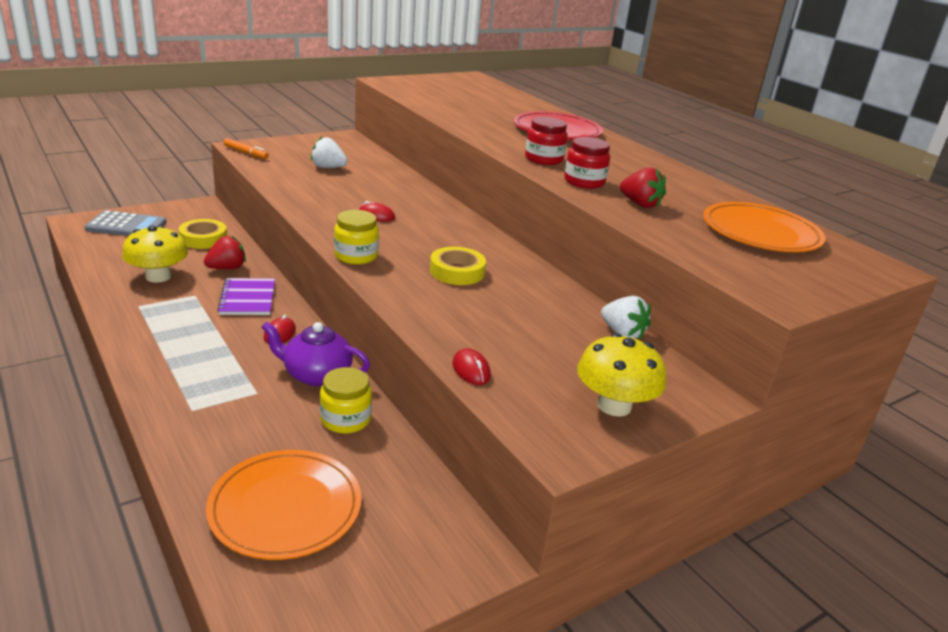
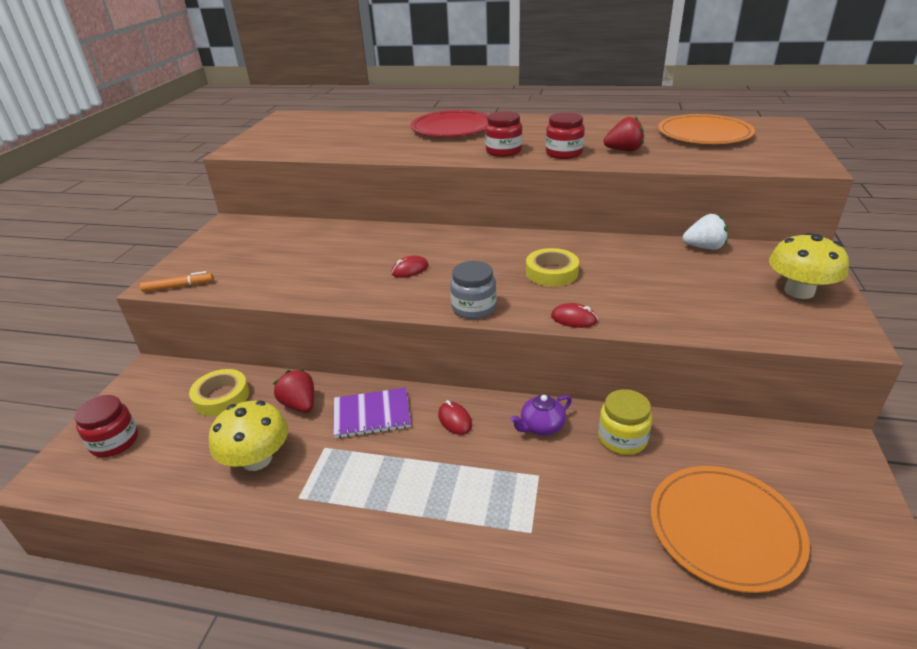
camera: 40 degrees left, 5 degrees up
grey calculator [85,210,167,236] -> red jar [74,395,138,457]
red strawberry [204,236,246,269] -> red strawberry turned 45 degrees counterclockwise [273,369,314,413]
purple notebook [217,278,275,315] -> purple notebook turned 45 degrees counterclockwise [333,388,411,438]
purple teapot [261,321,370,386] -> purple teapot [510,395,572,435], size x0.66
white strawberry [311,137,348,168] -> none
yellow jar [334,210,379,265] -> grey jar [450,261,496,319]
red mouse [453,348,491,385] -> red mouse moved to [551,303,598,328]

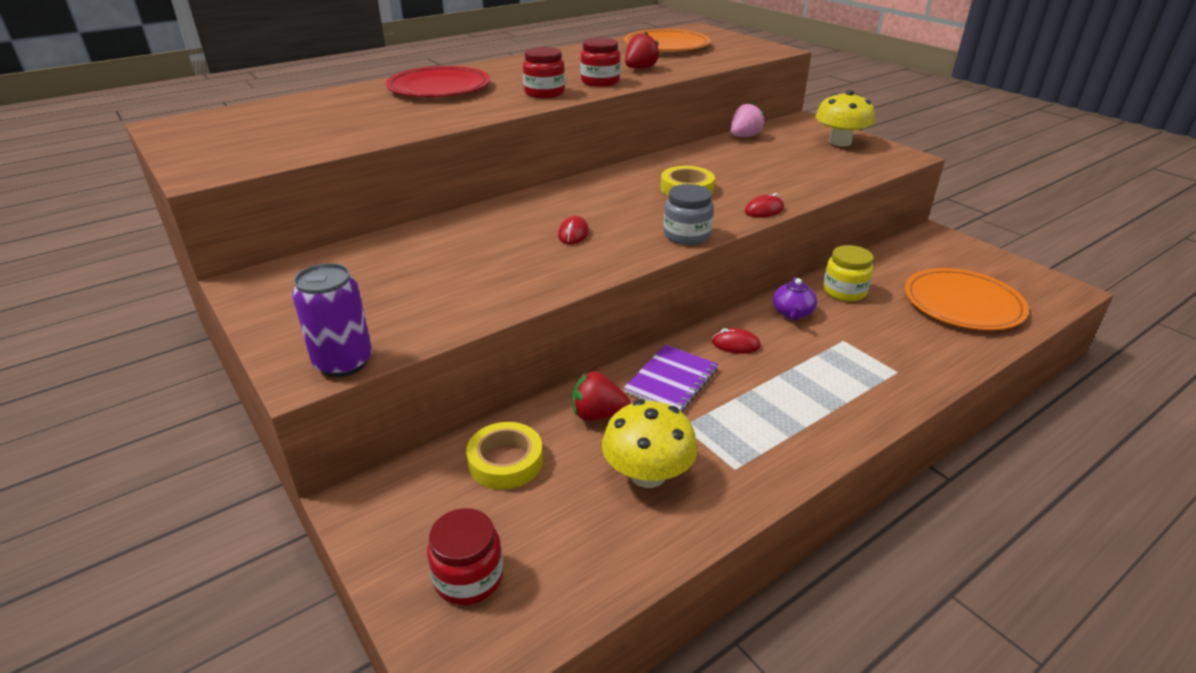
camera: 50 degrees left, 0 degrees up
orange marker [140,271,213,292] -> purple can [292,263,372,377]
white strawberry [683,214,728,250] -> pink strawberry [731,102,765,137]

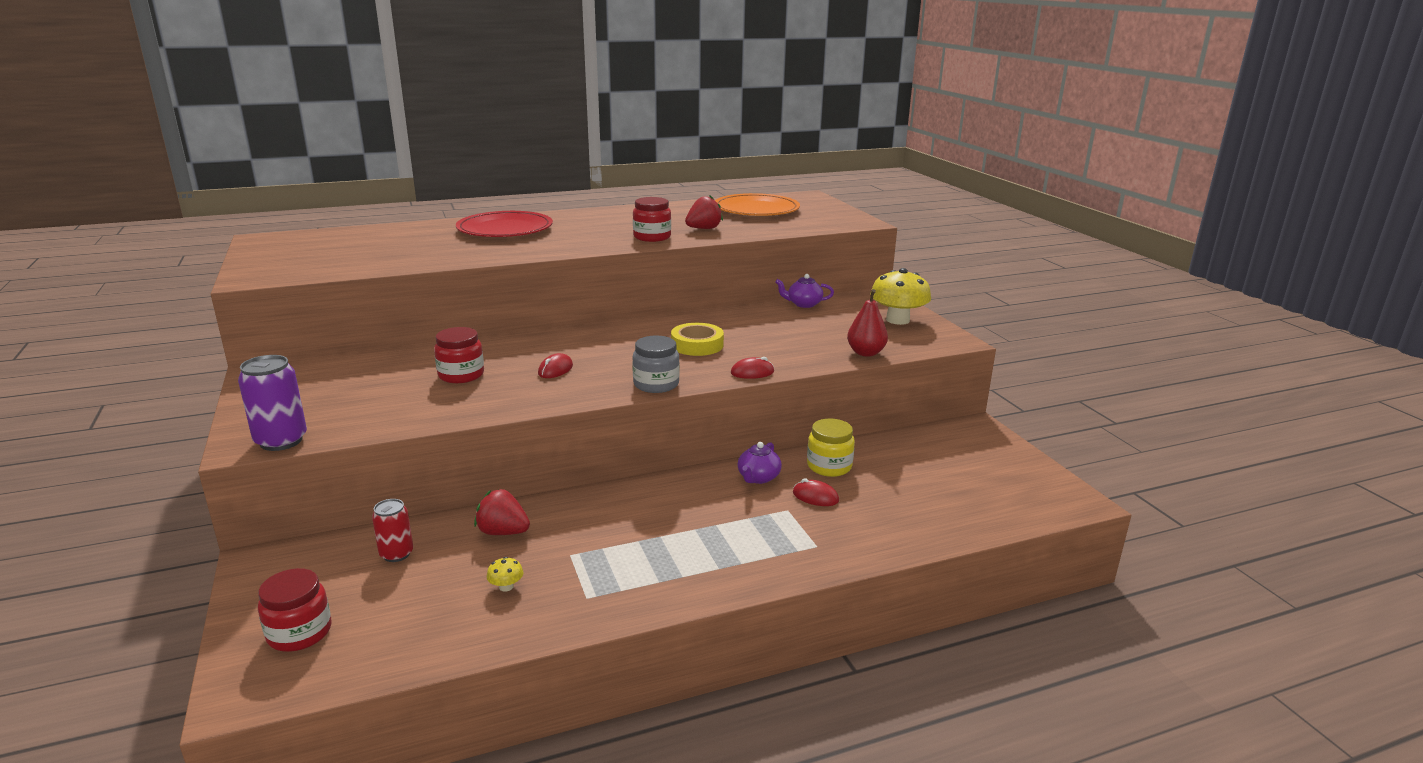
camera: 15 degrees right, 10 degrees down
yellow tape [466,422,543,490] -> red can [372,499,413,562]
red jar [523,47,565,98] -> red jar moved to [434,327,484,383]
yellow mushroom [602,400,698,488] -> yellow mushroom [487,557,523,592], size x0.41
purple notebook [624,345,718,411] -> none
red mouse [712,328,761,354] -> red mouse moved to [793,478,839,506]
pink strawberry [731,102,765,137] -> purple teapot [775,274,834,308]
orange plate [905,268,1029,330] -> none
none -> red pear [847,289,888,357]

